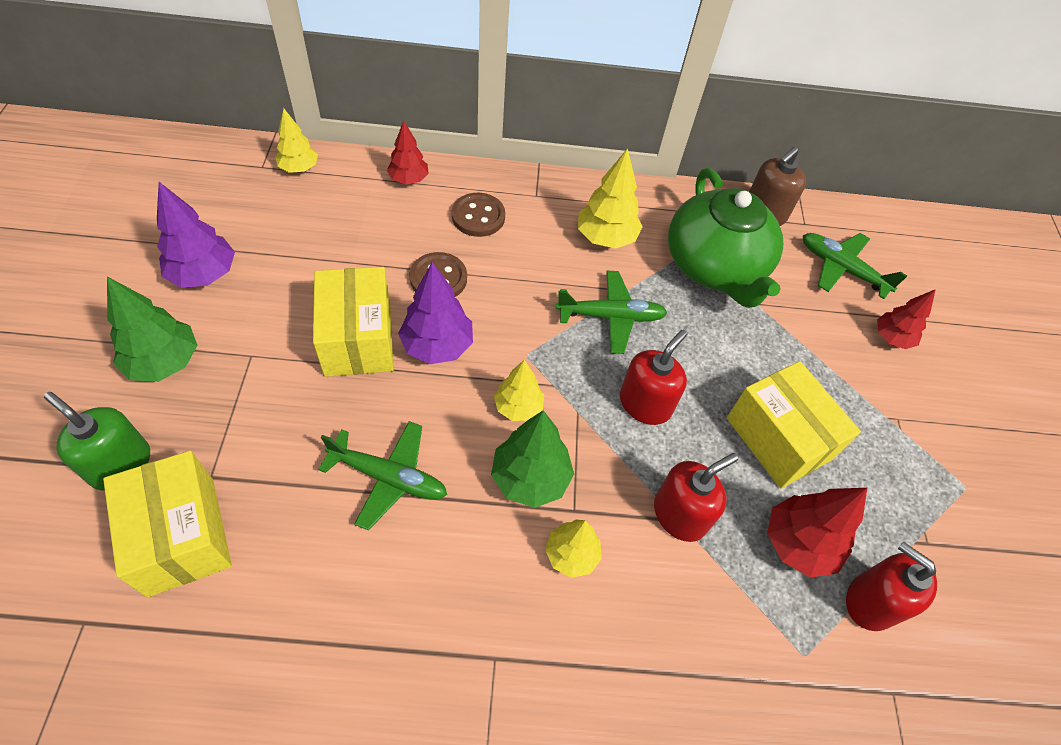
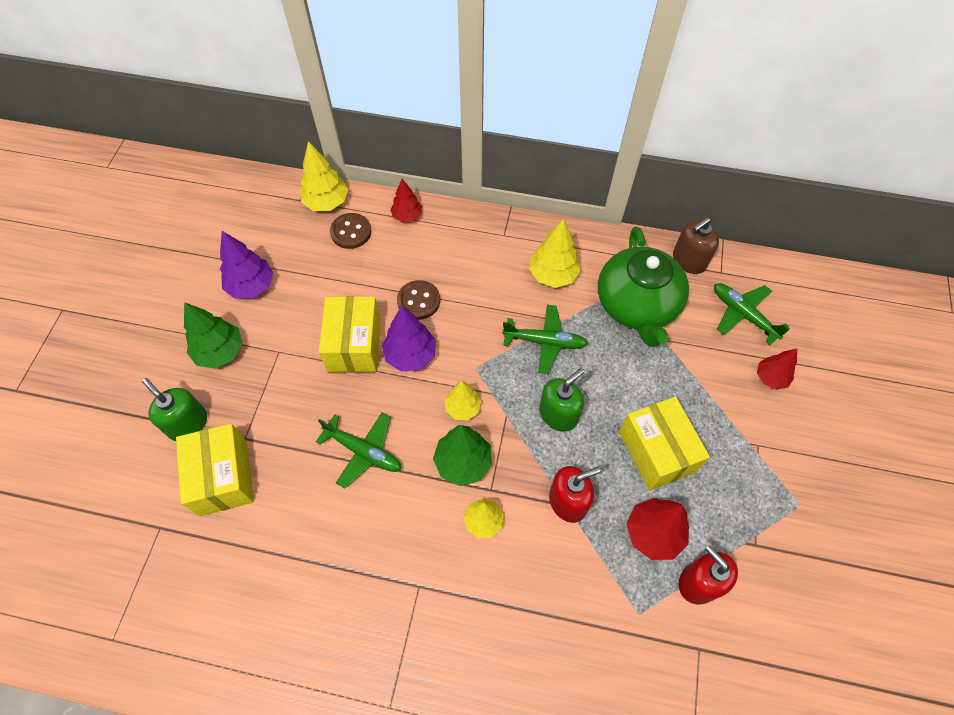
camera: 15 degrees right, 5 degrees up
yellow tree [275,108,318,173] -> yellow tree [300,141,348,211], size x1.52
brown button [452,193,505,237] -> brown button moved to [330,213,371,249]
red soap dispenser [620,330,687,425] -> green soap dispenser [539,368,584,432]

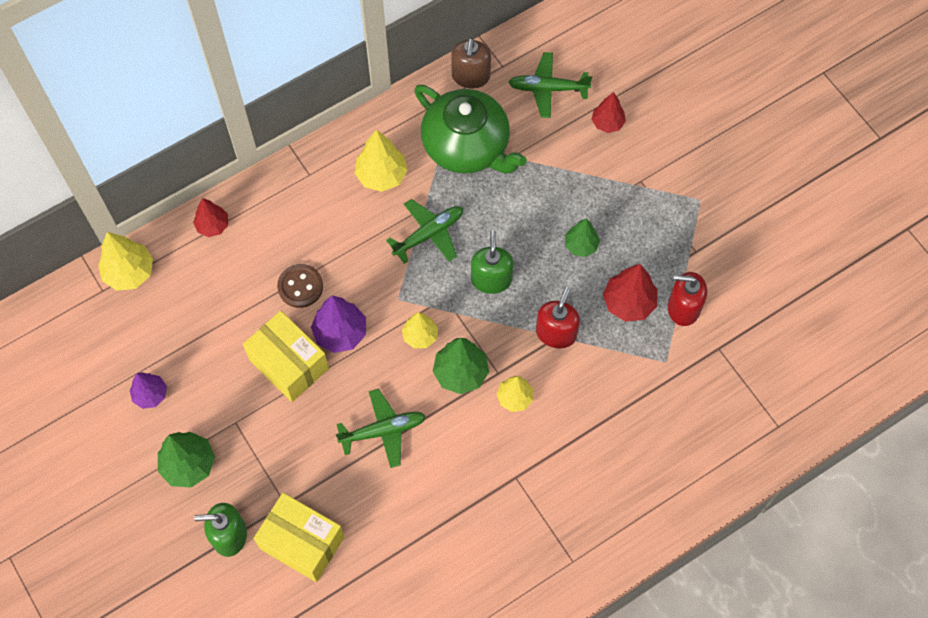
camera: 45 degrees left, 5 degrees up
purple tree [220,231,273,299] -> purple tree [130,372,167,409], size x0.66
brown button [330,213,371,249] -> none
yellow box [619,397,710,491] -> green tree [565,219,600,257]

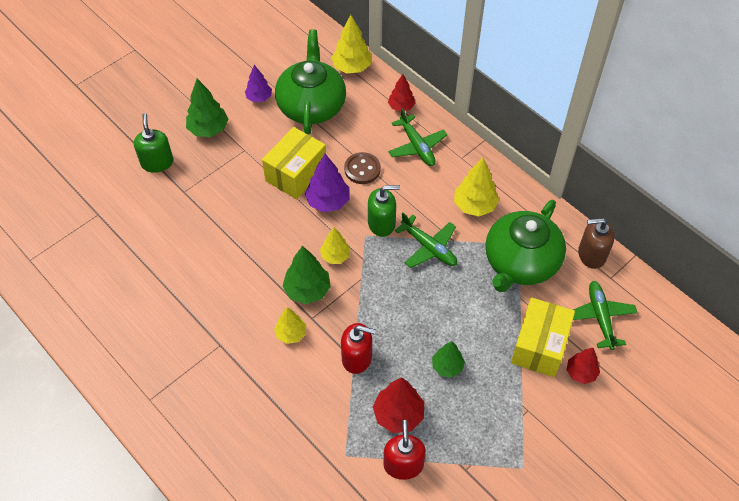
camera: 80 degrees right, 10 degrees down
yellow box [253,493,345,582] -> yellow box moved to [511,297,575,377]
green plane [336,389,426,468] -> green plane moved to [388,108,447,166]
green soap dispenser [471,231,514,294] -> green soap dispenser moved to [368,185,400,237]
none -> green teapot [275,29,346,135]

